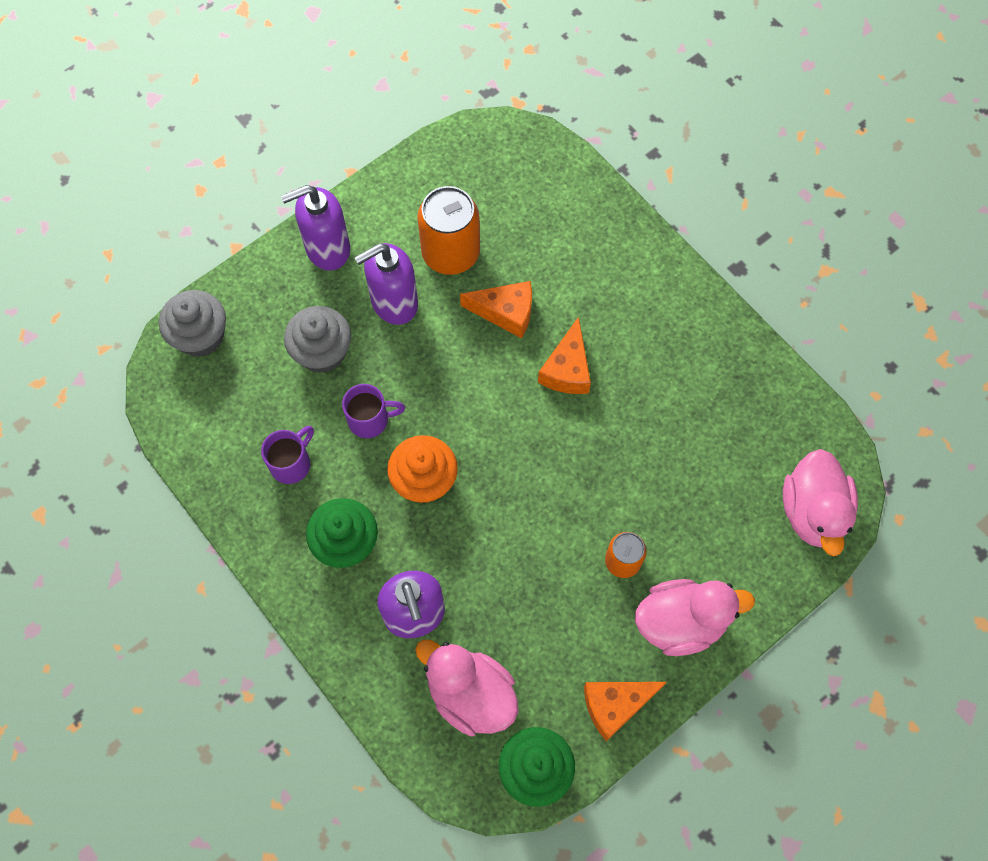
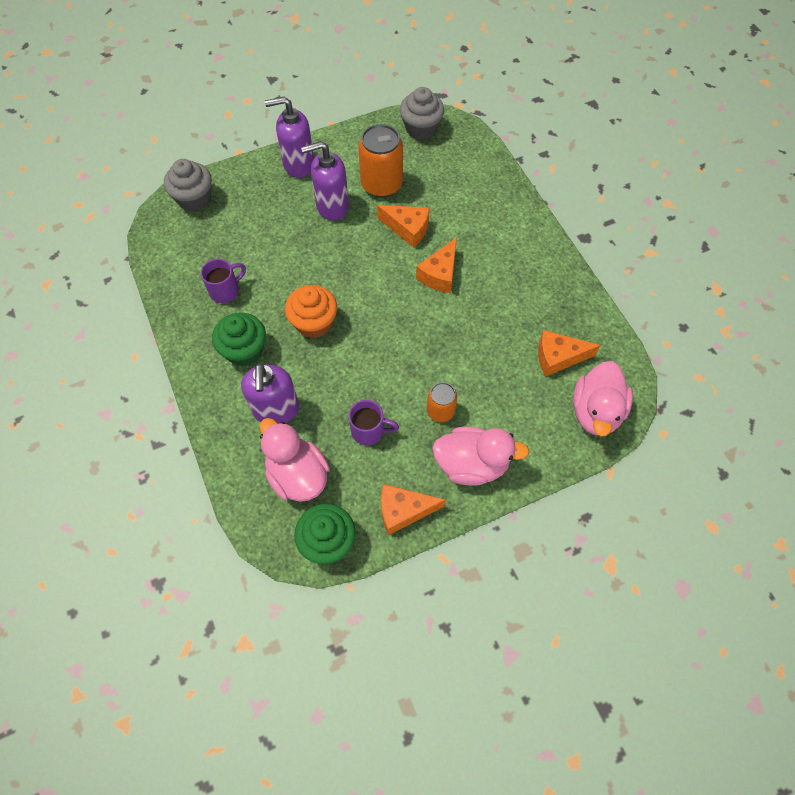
camera: 15 degrees right, 5 degrees down
grey cupcake [284,306,351,373] -> grey cupcake moved to [400,87,444,140]
purple mug [342,384,405,438] -> purple mug moved to [349,400,399,445]
none -> orange cheese [538,330,601,377]

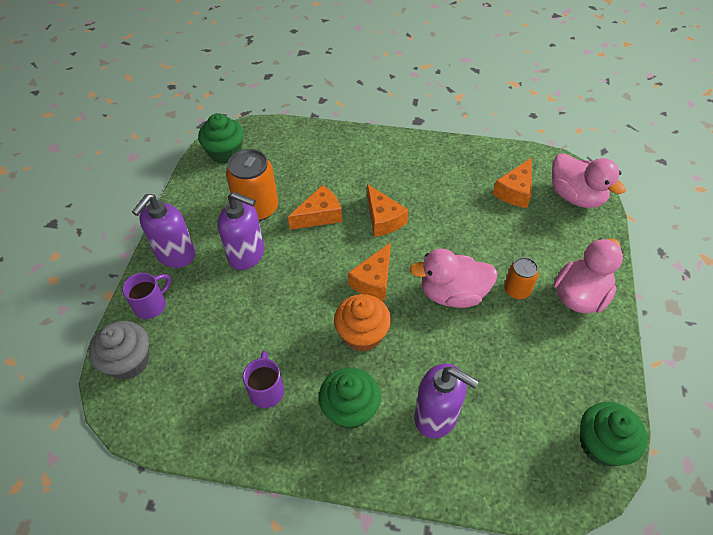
camera: 55 degrees left, 10 degrees down
pink duck [259,418,330,502] -> pink duck moved to [410,249,498,308]
purple soap dispenser [301,141,349,221] -> purple soap dispenser turned 90 degrees counterclockwise [218,192,264,270]
purple mug [349,400,399,445] -> purple mug moved to [122,273,171,319]
orange cheese [381,484,446,535] -> orange cheese moved to [348,242,391,301]
grey cupcake [400,87,444,140] -> green cupcake [198,113,244,164]

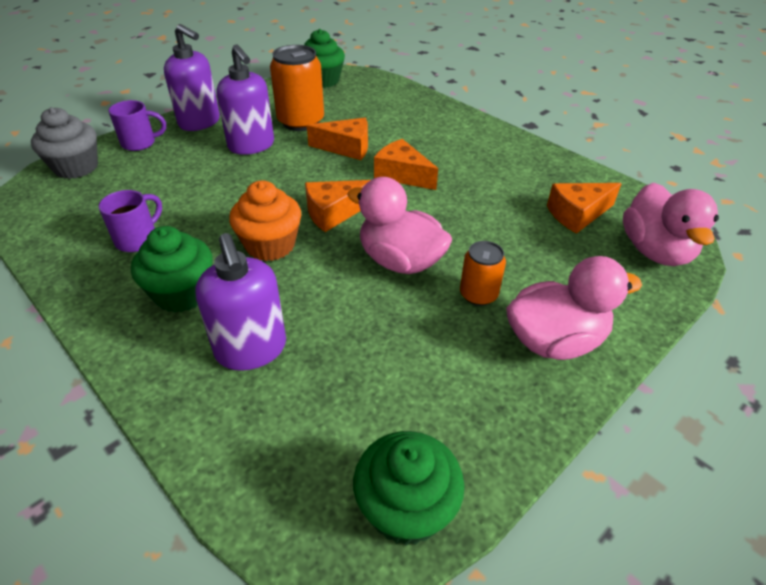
camera: 35 degrees right, 10 degrees down
purple soap dispenser [132,194,196,268] -> purple soap dispenser turned 120 degrees counterclockwise [164,24,220,131]
orange cheese [367,184,408,237] -> orange cheese turned 120 degrees clockwise [374,139,438,190]

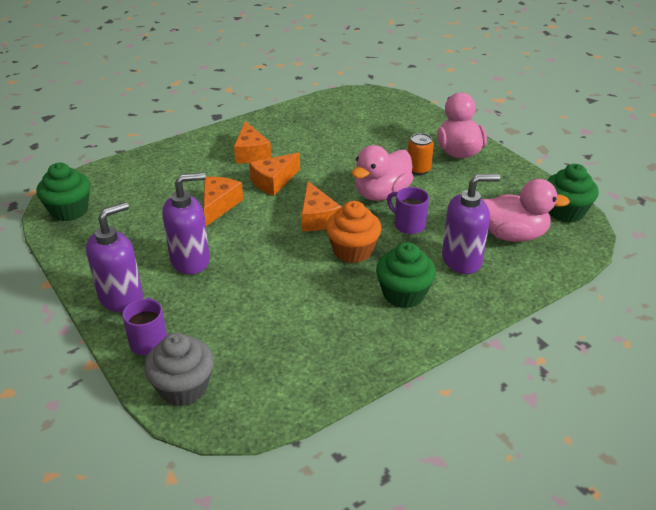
camera: 80 degrees left, 5 degrees down
purple mug [98,190,162,252] -> purple mug moved to [387,187,429,234]
orange can [270,45,324,131] -> none
orange cheese [547,183,622,234] -> orange cheese moved to [234,121,271,163]
pink duck [623,182,719,266] -> pink duck moved to [482,179,570,242]

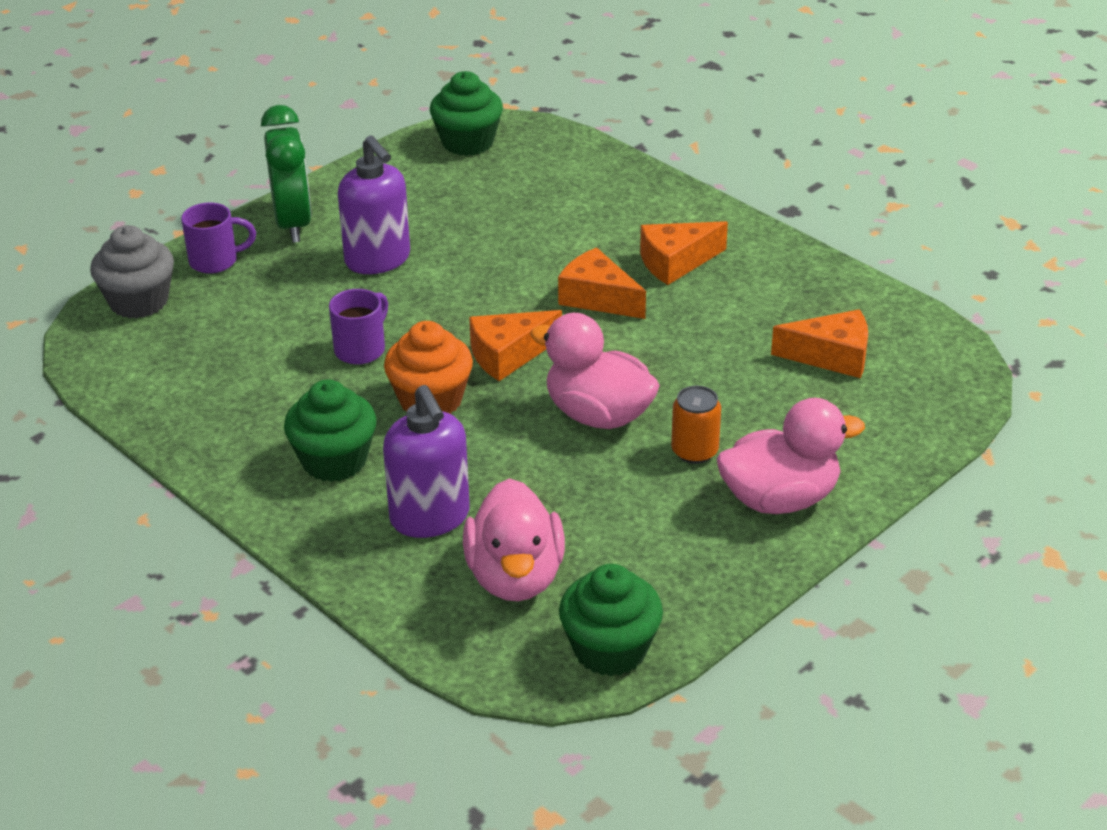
camera: 80 degrees right, 0 degrees up
purple soap dispenser [86,202,143,312] -> green clock [261,105,312,243]
orange cheese [204,177,243,226] -> orange cheese moved to [771,309,868,378]
purple mug [387,187,429,234] -> purple mug moved to [329,289,388,365]

